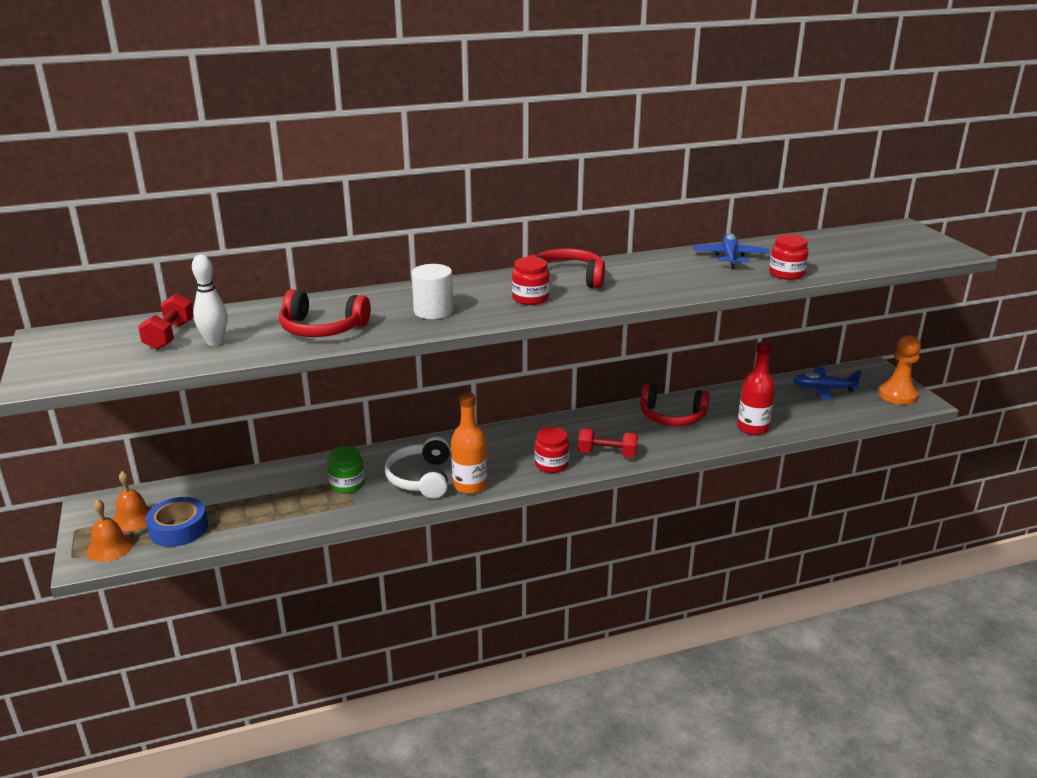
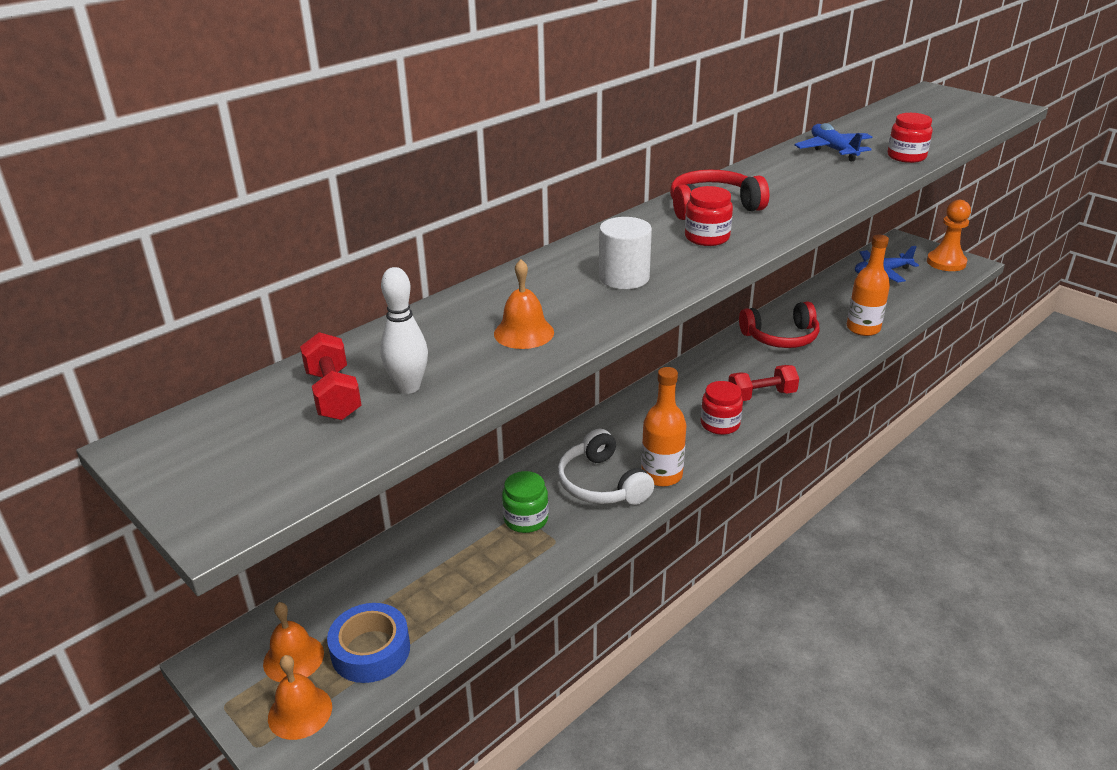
camera: 25 degrees left, 5 degrees up
red headphones [279,289,371,337] -> orange bell [494,259,554,349]
red bottle [737,342,775,435] -> orange bottle [847,235,890,336]

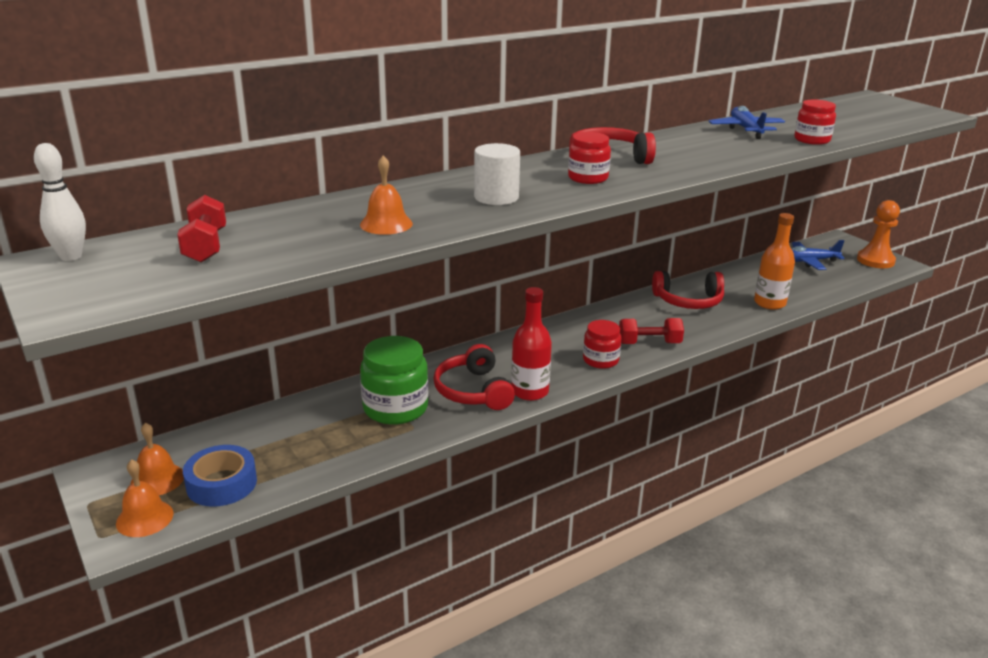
camera: 10 degrees right, 5 degrees down
white bowling pin [380,267,428,394] -> white bowling pin moved to [34,143,86,261]
green jar [502,471,548,533] -> green jar [360,336,428,425], size x1.63
white headphones [557,429,654,505] -> red headphones [434,344,515,410]
orange bottle [641,367,687,487] -> red bottle [511,287,552,401]

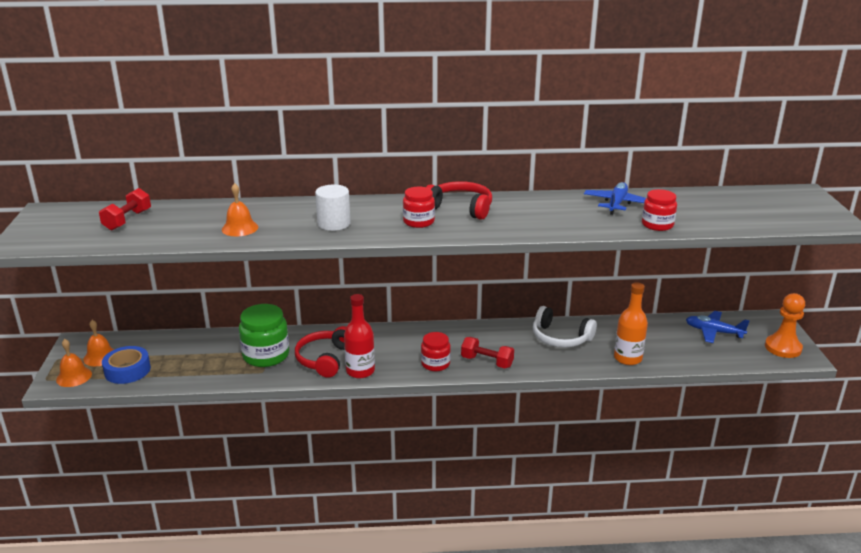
camera: 30 degrees right, 0 degrees up
white bowling pin [34,143,86,261] -> none
red headphones [652,271,724,309] -> white headphones [533,306,597,347]

